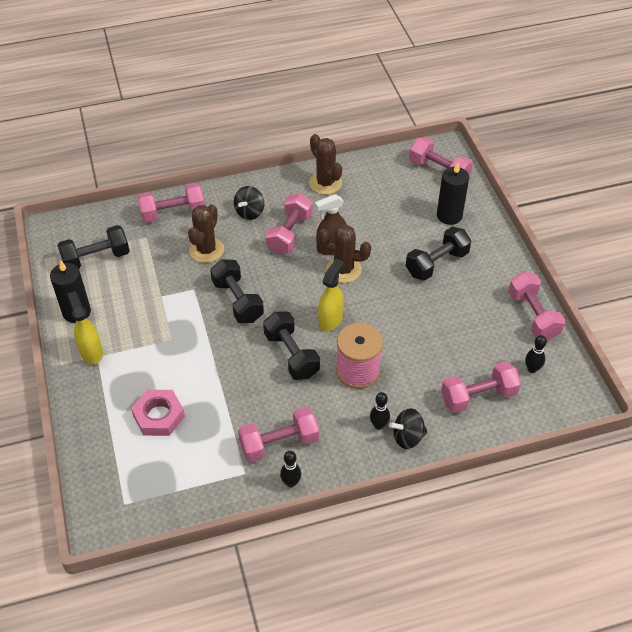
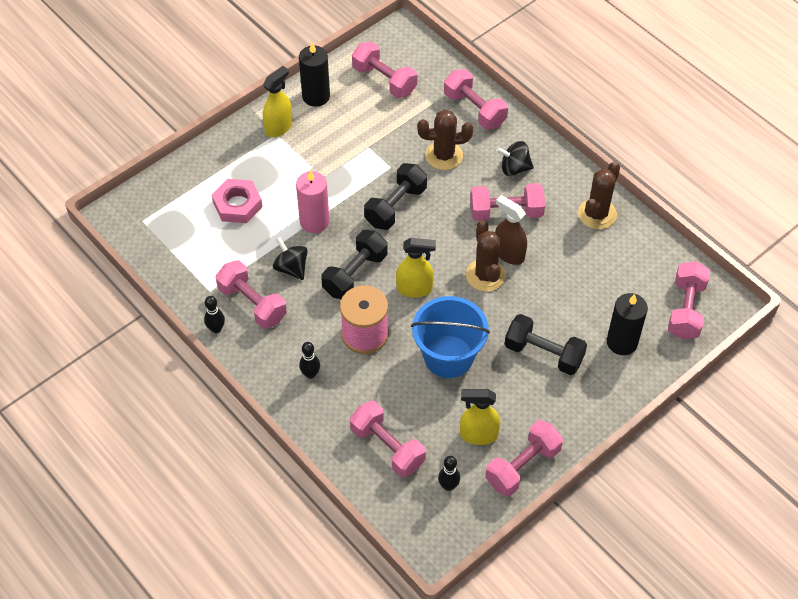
camera: 65 degrees right, 5 degrees up
black dumbbell [58,225,130,268] -> pink dumbbell [352,41,417,98]
black spinning top [389,408,428,449] -> black spinning top moved to [273,237,308,280]
none -> pink candle [296,170,329,233]
none -> blue bucket [411,296,490,378]
none -> yellow spray bottle [460,389,500,445]

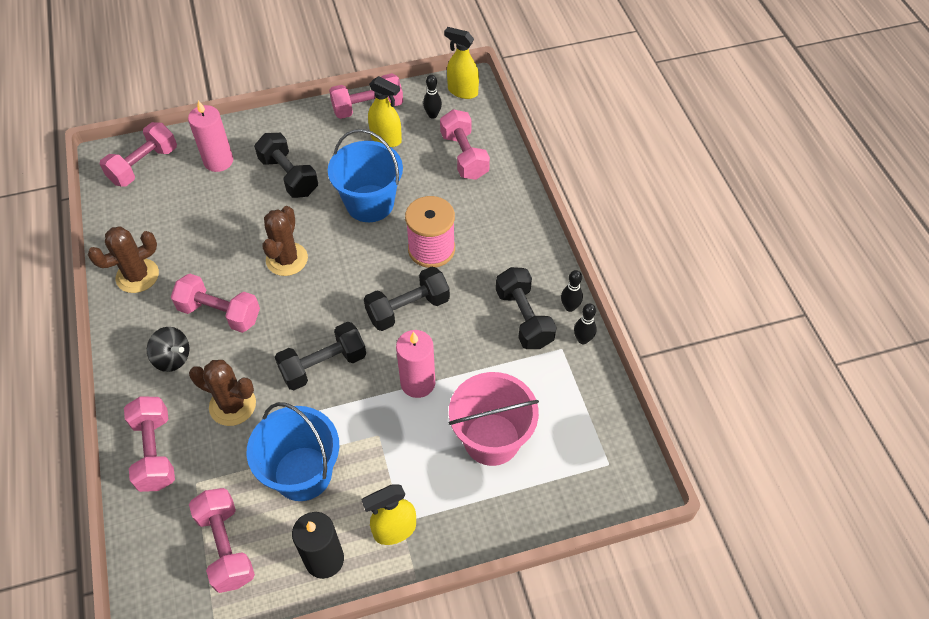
camera: 155 degrees left, 0 degrees up
pink nut [212,179,262,223] -> pink bucket [449,372,539,466]
pink dumbbell [216,260,287,329] -> black dumbbell [496,267,557,349]
black spinning top [273,237,308,280] -> none
black bowling pin [299,342,320,379] -> black bowling pin moved to [574,304,597,344]
yellow spray bottle [396,238,436,298] -> yellow spray bottle moved to [444,27,479,99]
brown spray bottle [495,195,527,265] -> none
black candle [607,293,648,355] -> pink candle [188,100,233,172]
none -> blue bucket [247,402,339,501]

